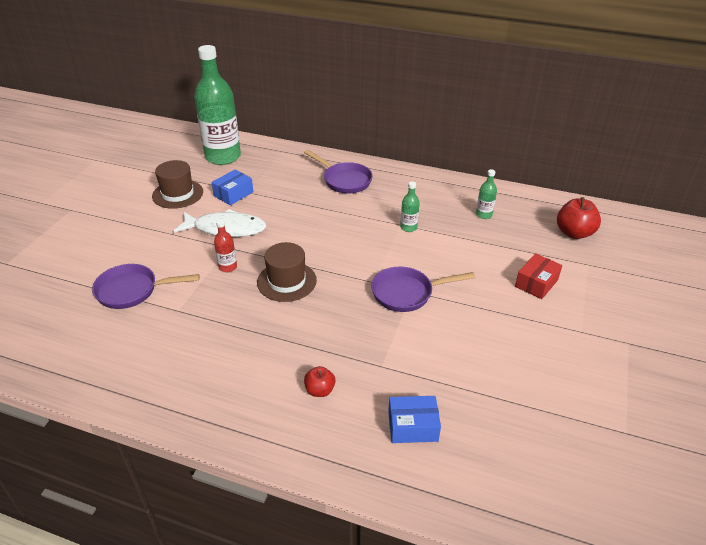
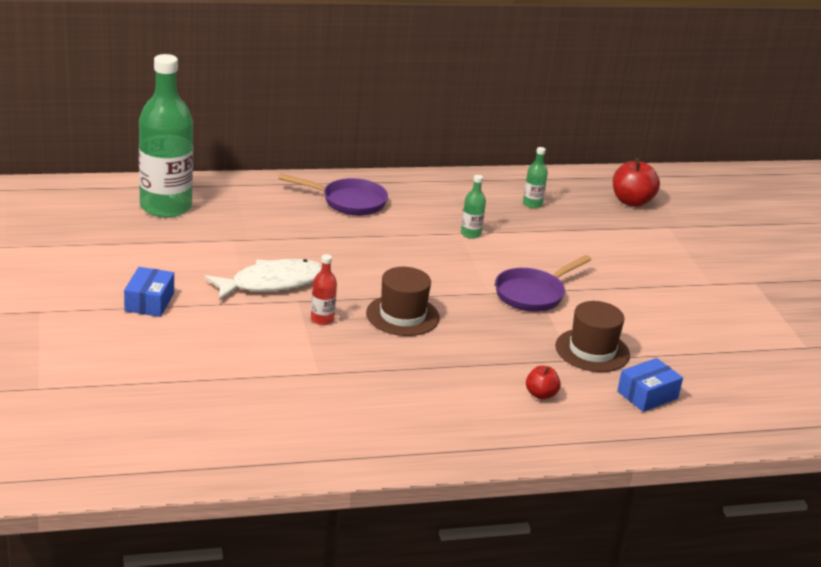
camera: 35 degrees left, 10 degrees down
purple pan [92,264,200,309] -> none
brown hat [152,160,203,209] -> brown hat moved to [555,301,630,372]
blue box [211,170,253,205] -> blue box moved to [124,267,174,317]
red box [515,253,562,299] -> none

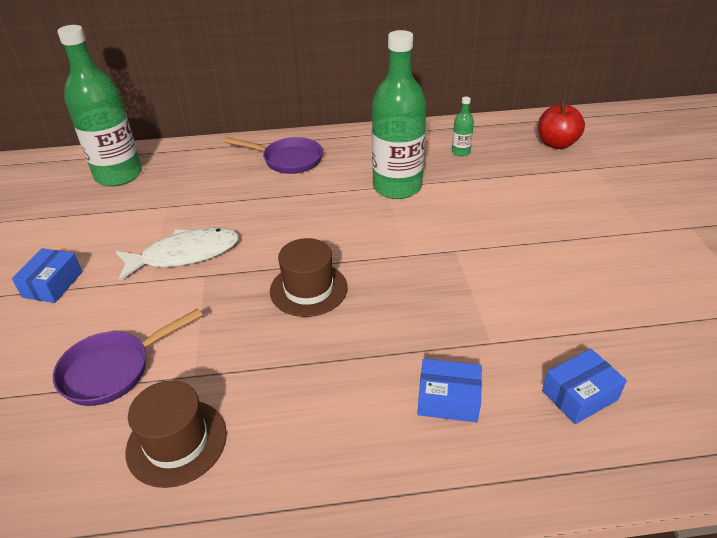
camera: 10 degrees right, 10 degrees up
red bottle [311,254,337,325] -> none
green bottle [461,175,486,239] -> green bottle [372,30,427,199], size x2.44
purple pan [495,255,591,312] -> purple pan moved to [53,308,202,406]
red apple [526,366,561,400] -> blue box [417,359,482,422]
brown hat [555,301,630,372] -> brown hat moved to [126,380,227,488]

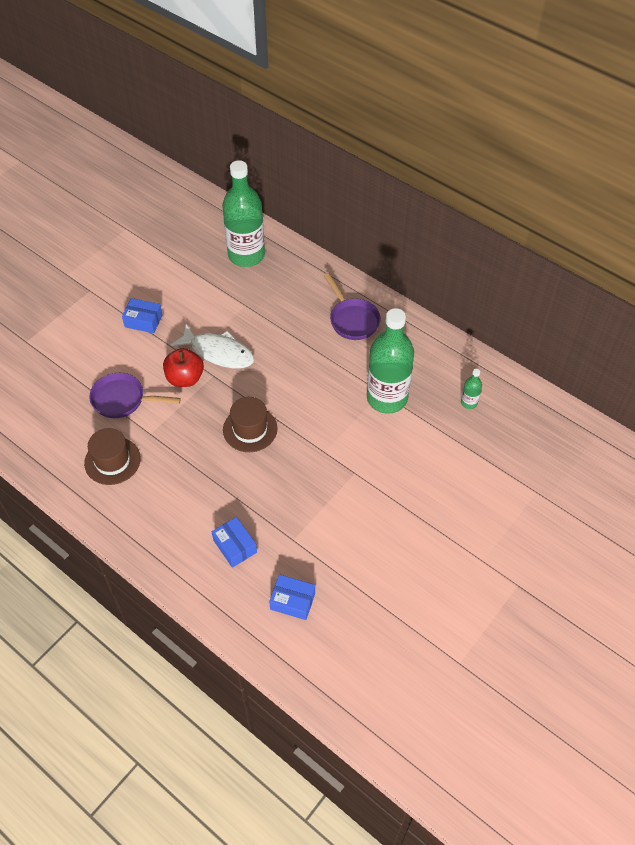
camera: 45 degrees right, 15 degrees up
blue box [12,248,82,303] -> blue box turned 45 degrees clockwise [122,298,162,333]
red apple [538,101,585,149] -> red apple moved to [163,348,204,387]

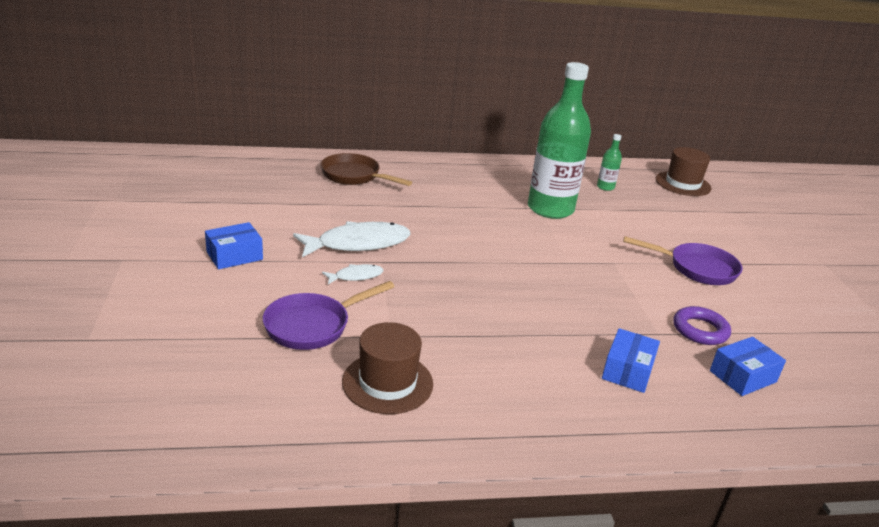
camera: 50 degrees left, 25 degrees down
red apple [163,348,204,387] -> white fish [322,264,383,284]
blue box [212,517,257,568] -> blue box turned 75 degrees counterclockwise [602,328,660,393]
green bottle [222,160,265,267] -> none
brown hat [223,397,278,452] -> brown hat moved to [656,147,712,196]
purple pan [324,273,381,340] -> purple pan moved to [623,236,742,285]
none -> brown pan [321,153,412,186]
none -> purple ring [673,306,731,345]

